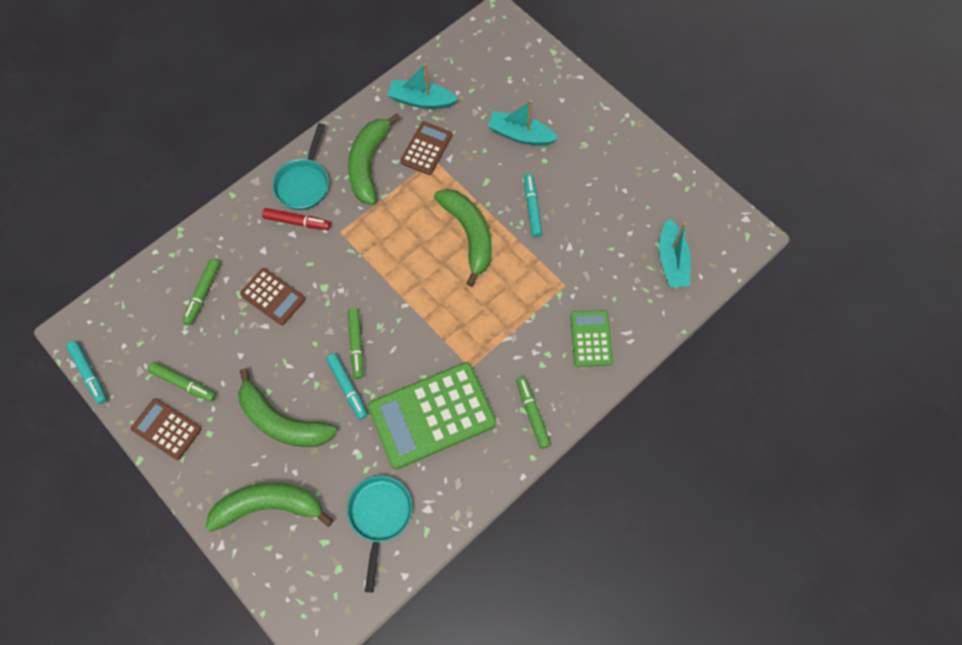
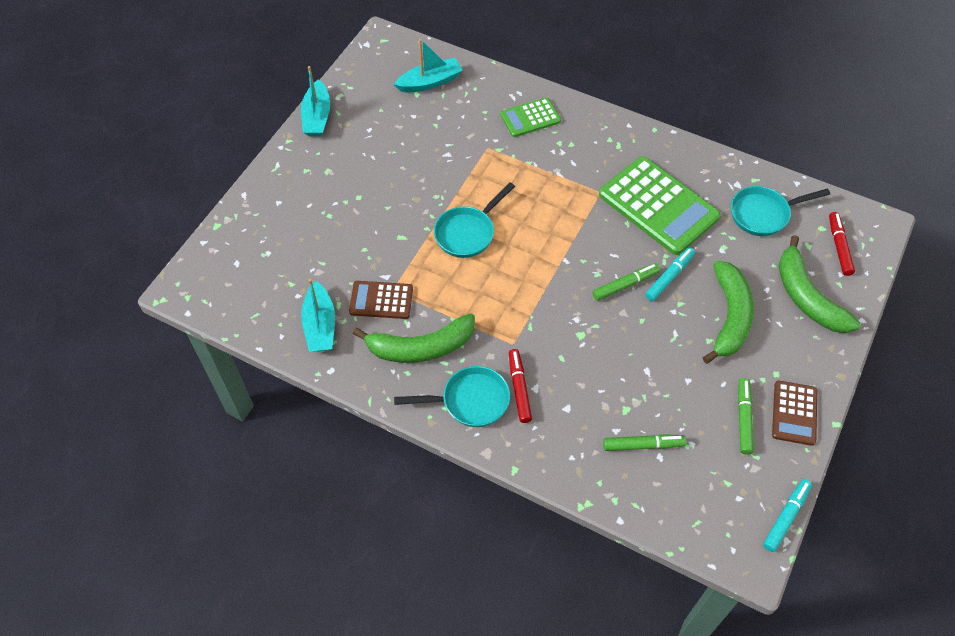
camera: 110 degrees left, 10 degrees down
brown calculator [240,268,305,325] -> none
green banana [434,189,492,287] -> turquoise pan [434,183,515,258]
turquoise boat [487,100,558,146] -> turquoise boat moved to [301,66,330,136]
green marker [516,376,551,449] -> none
turquoise marker [524,174,543,237] -> none
none -> red marker [829,212,855,276]

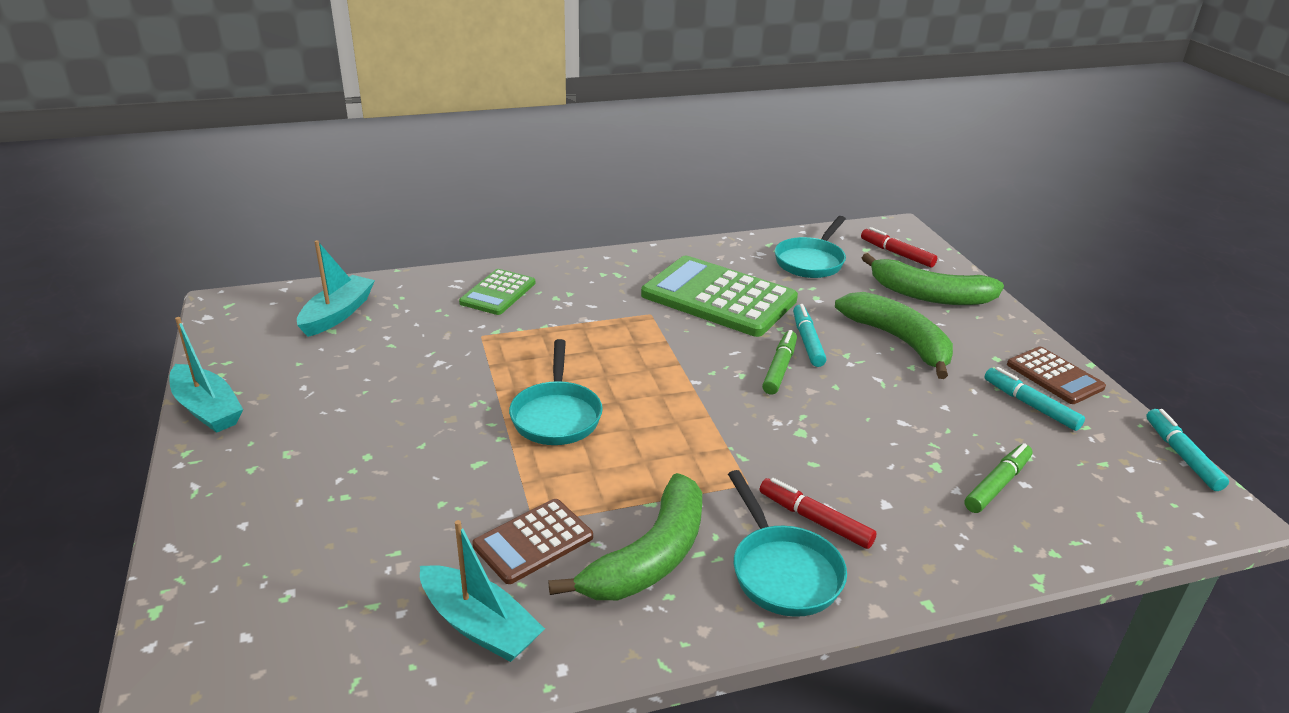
camera: 45 degrees left, 25 degrees down
turquoise pan [394,366,510,427] -> turquoise pan turned 120 degrees clockwise [728,470,847,617]
green calculator [599,156,721,255] -> green calculator turned 150 degrees counterclockwise [641,256,798,337]
green marker [738,378,754,454] -> turquoise marker [984,367,1085,431]

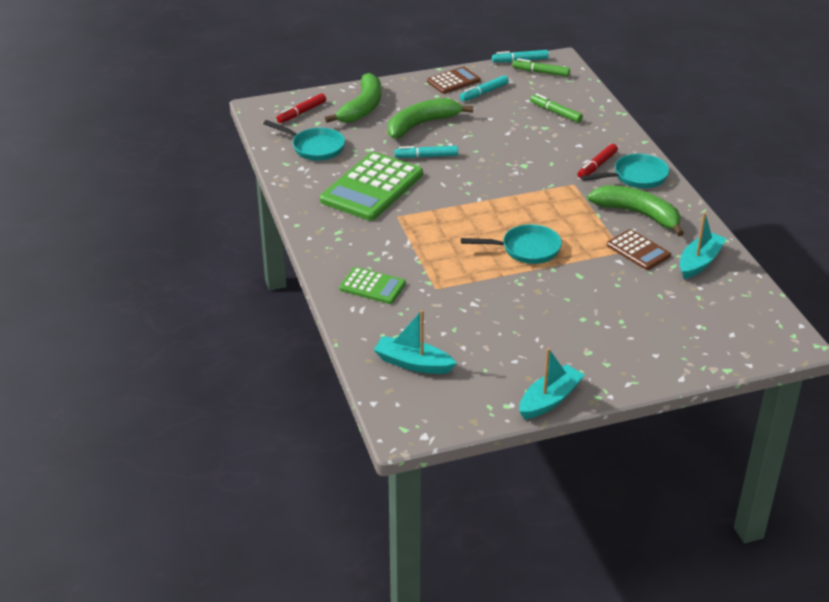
camera: 90 degrees left, 5 degrees up
green marker [762,330,797,395] -> green marker moved to [512,59,570,77]

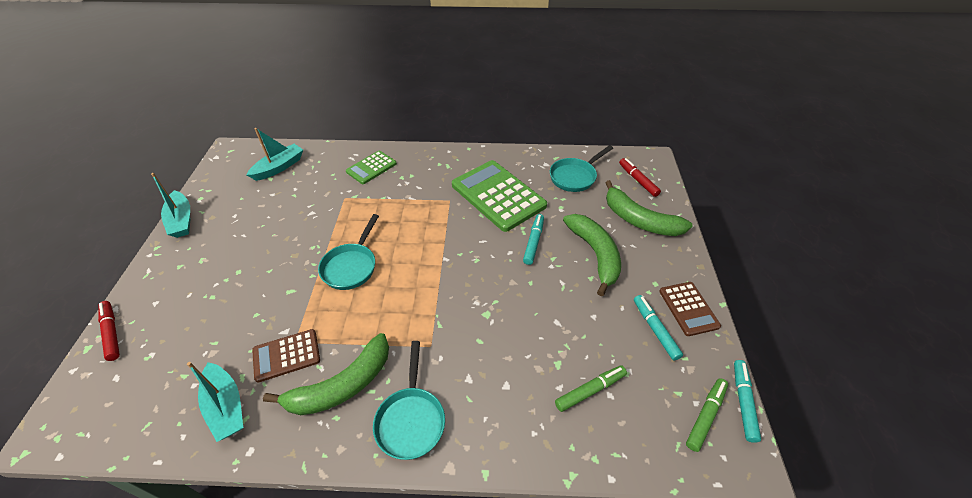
camera: 110 degrees right, 10 degrees up
red marker [578,144,618,179] -> red marker moved to [98,301,120,361]

